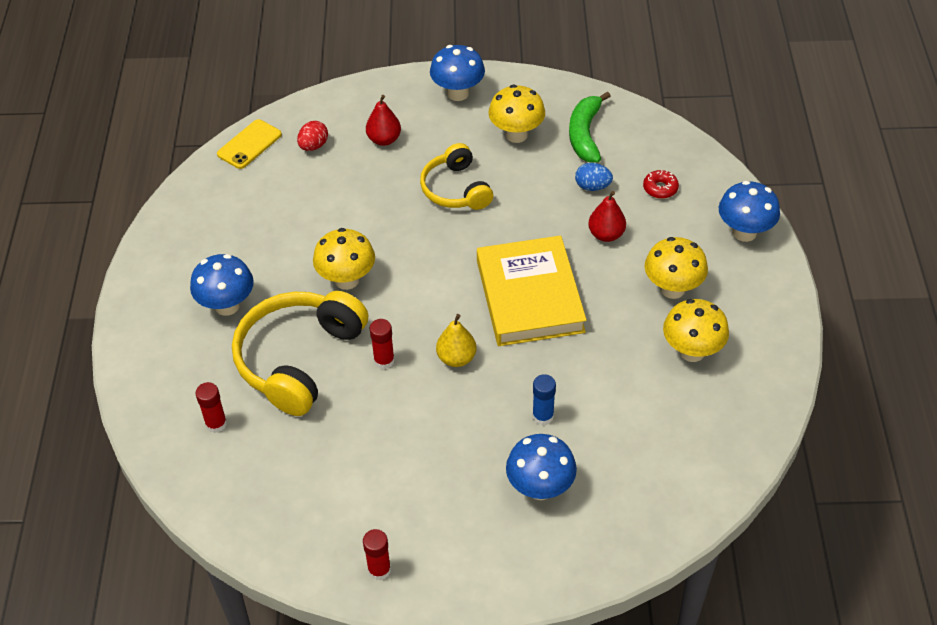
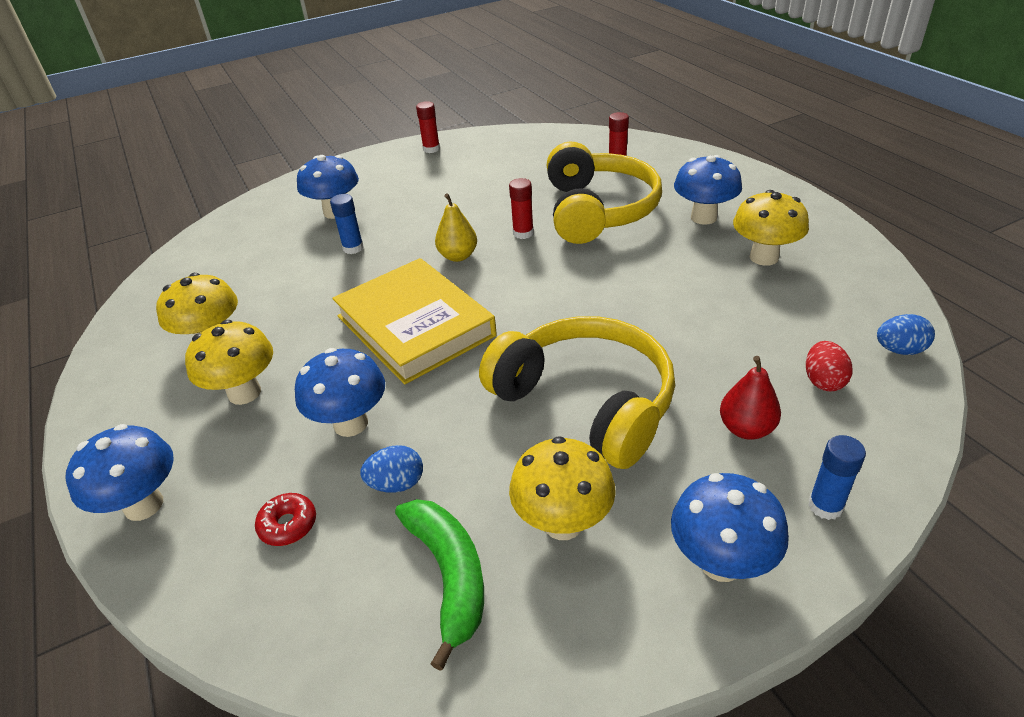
camera: 155 degrees right, 10 degrees down
yellow phone [217,119,282,169] -> blue egg [877,314,935,355]
yellow mushroom [313,228,375,290] -> yellow mushroom moved to [733,190,809,266]
yellow headphones [420,143,493,210] -> yellow headphones [479,316,675,469], size x1.62
red pear [588,191,626,242] -> blue mushroom [295,348,385,437]
none -> blue glue stick [808,435,866,520]

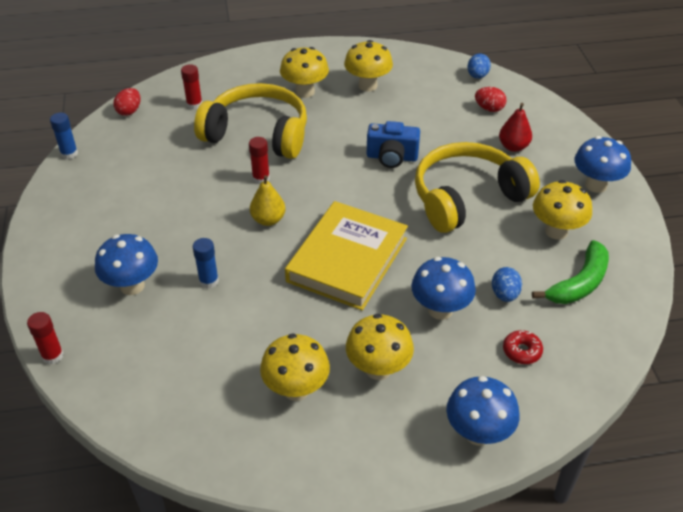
camera: 75 degrees left, 5 degrees up
yellow book [332,258,497,384] -> yellow book turned 45 degrees counterclockwise [285,201,408,310]
green banana [395,499,484,671] -> green banana turned 135 degrees clockwise [532,240,609,304]
red glue stick [416,101,440,153] -> red glue stick moved to [27,312,64,364]
blue mushroom [674,155,742,225] -> yellow mushroom [280,47,329,98]
blue glue stick [808,435,866,520] -> blue glue stick moved to [50,113,78,159]
none -> red egg [114,88,140,116]
none -> blue camera [367,121,420,168]

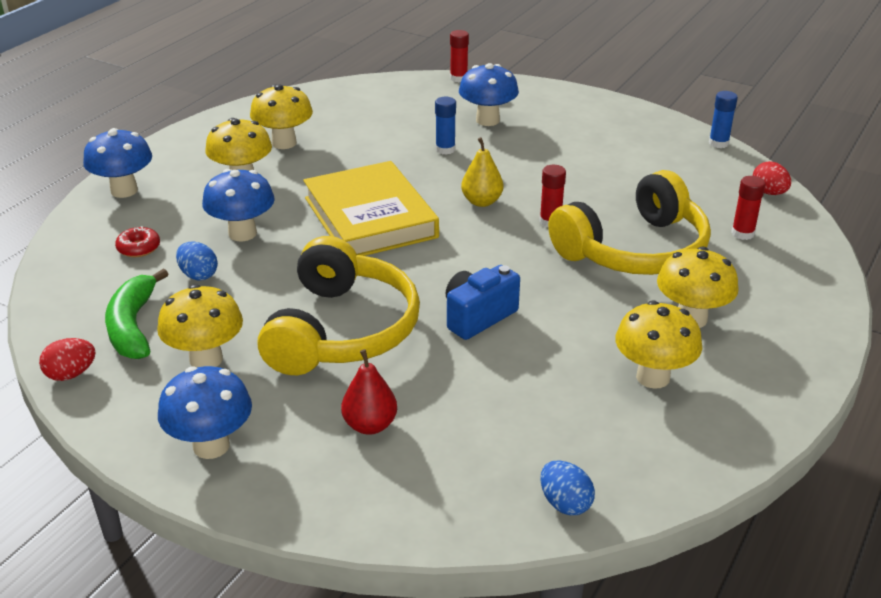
camera: 130 degrees right, 10 degrees down
red egg [475,87,507,112] -> red egg moved to [39,338,96,381]

